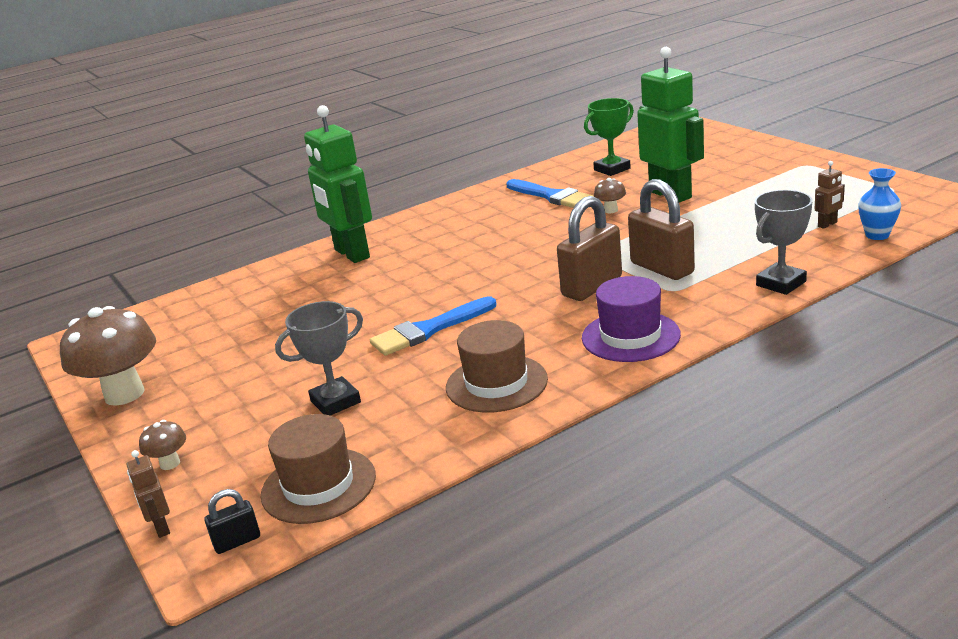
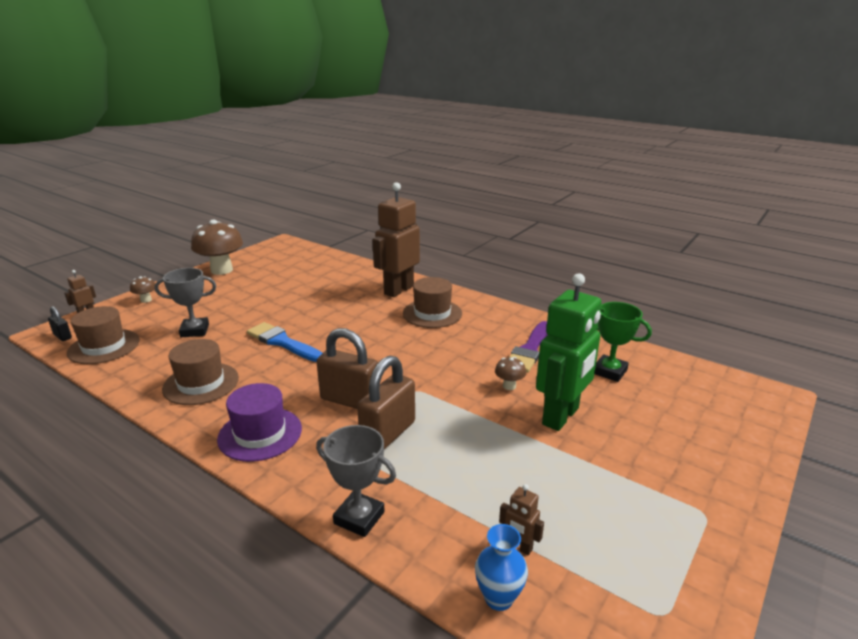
camera: 65 degrees right, 0 degrees up
grey trophy [275,301,363,416] -> grey trophy turned 45 degrees counterclockwise [154,268,216,337]
green robot [304,105,372,263] -> brown robot [372,182,420,297]
blue brush [506,179,594,208] -> purple brush [510,321,548,373]
none -> brown hat [403,277,462,328]

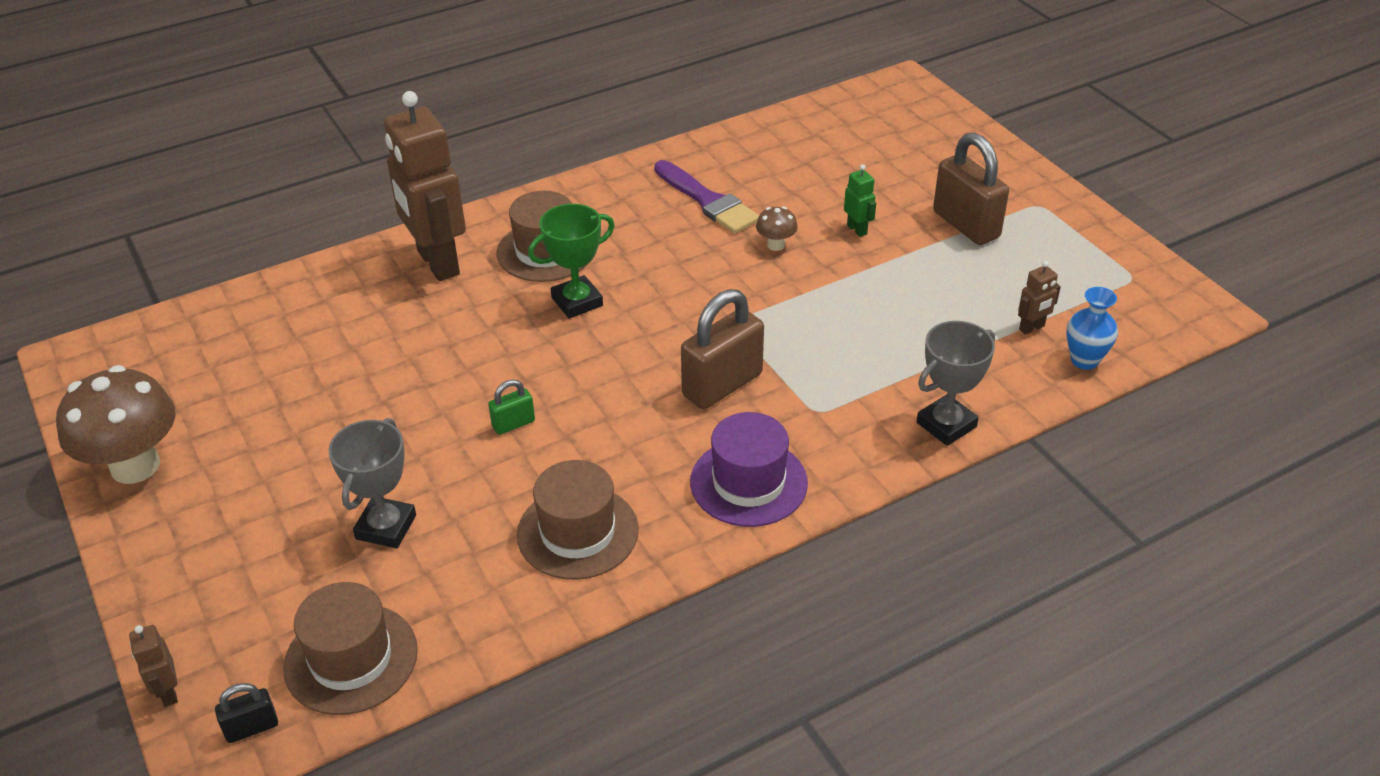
camera: 65 degrees left, 15 degrees up
brown mushroom [130,276,155,303] -> none
blue brush [247,322,323,362] -> green padlock [488,379,535,435]
brown padlock [357,356,415,449] -> brown padlock moved to [933,133,1009,245]
green robot [536,273,601,431] -> green robot [844,164,876,237], size x0.41
green trophy [595,302,652,382] -> green trophy moved to [528,204,615,319]

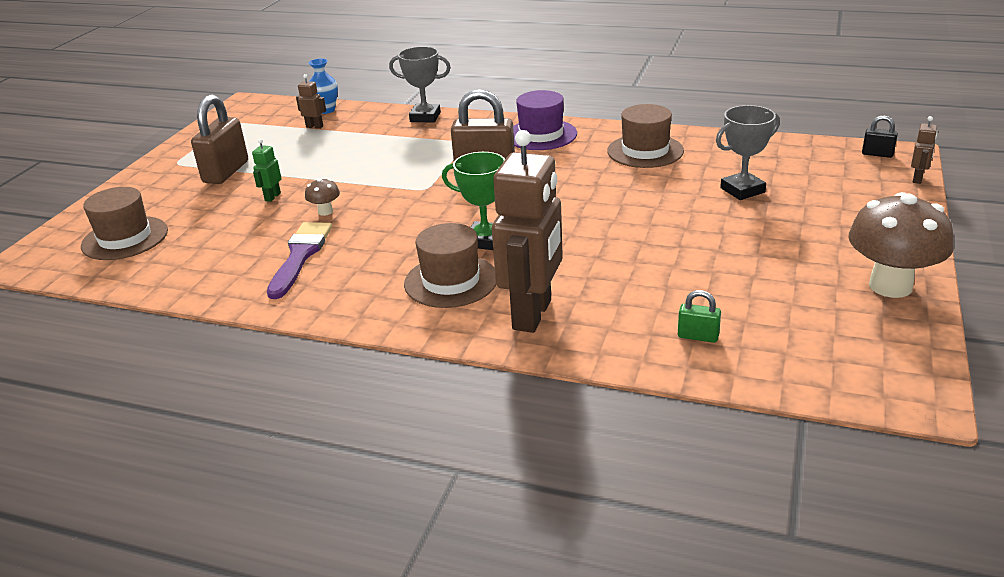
camera: 130 degrees left, 10 degrees down
brown hat [283,582,418,715] -> brown hat moved to [81,187,168,260]
green padlock [488,379,535,435] -> green padlock moved to [678,290,721,343]

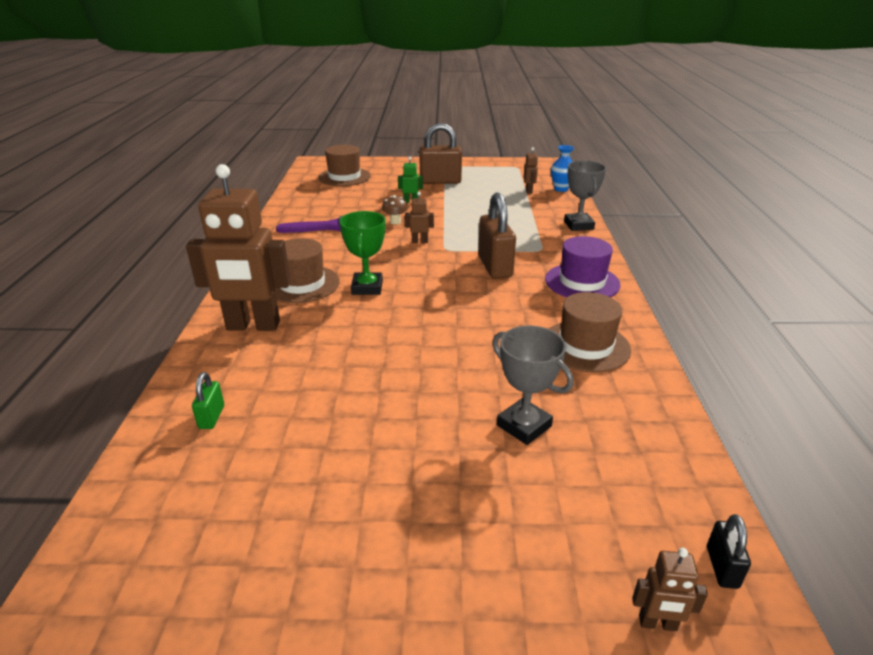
camera: 70 degrees right, 0 degrees up
brown mushroom [848,192,954,298] -> none
none -> brown robot [405,192,434,243]

